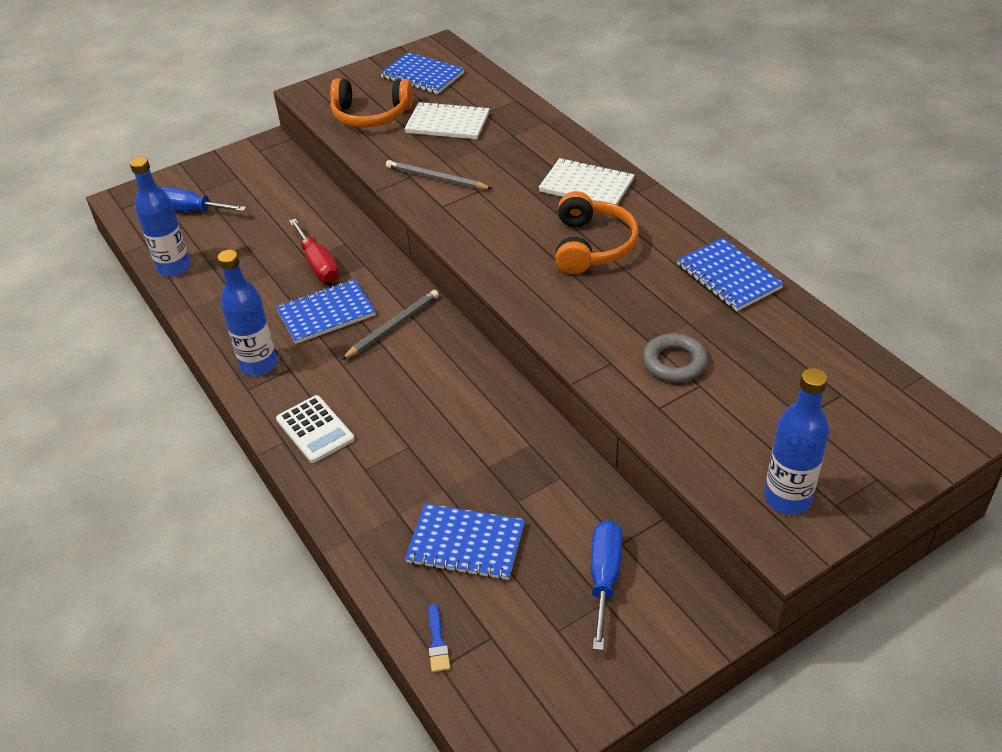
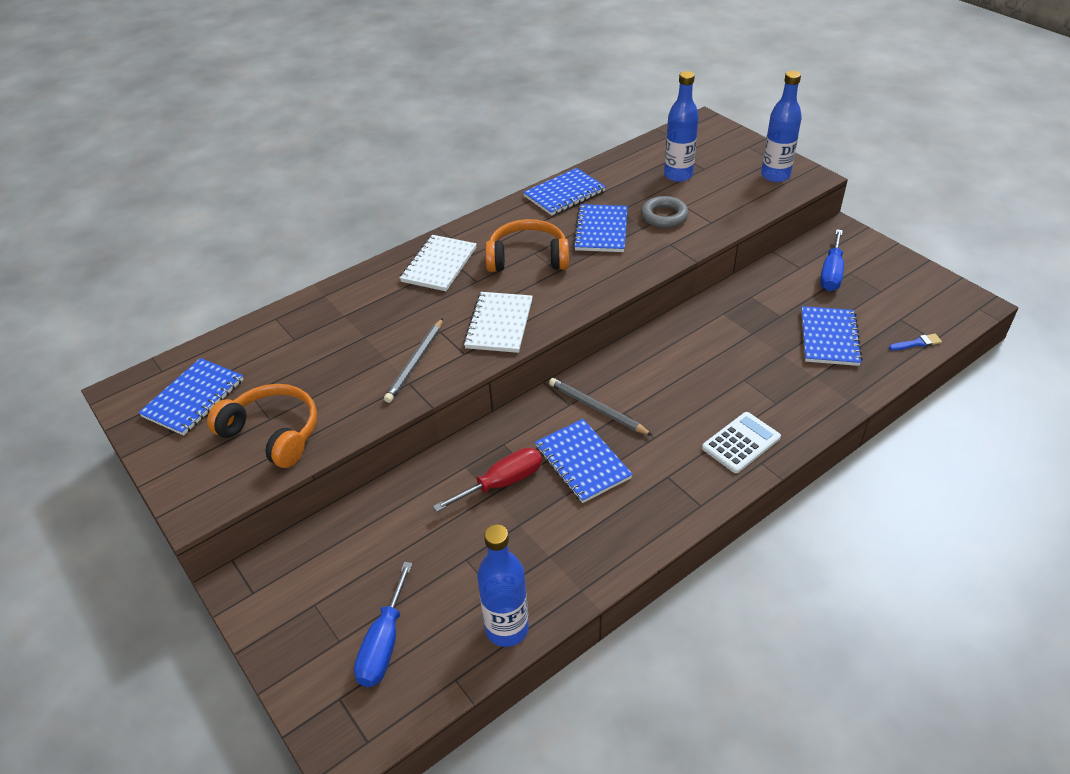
camera: 95 degrees left, 0 degrees up
blue bottle [218,250,277,376] -> blue bottle moved to [664,71,699,182]
orange headphones [330,79,413,128] -> orange headphones turned 60 degrees counterclockwise [207,384,317,468]
white notebook [404,101,490,139] -> white notebook moved to [463,292,533,353]
blue screwdriver [591,520,623,651] -> blue screwdriver turned 75 degrees counterclockwise [820,229,844,291]
none -> blue notebook [573,204,628,252]

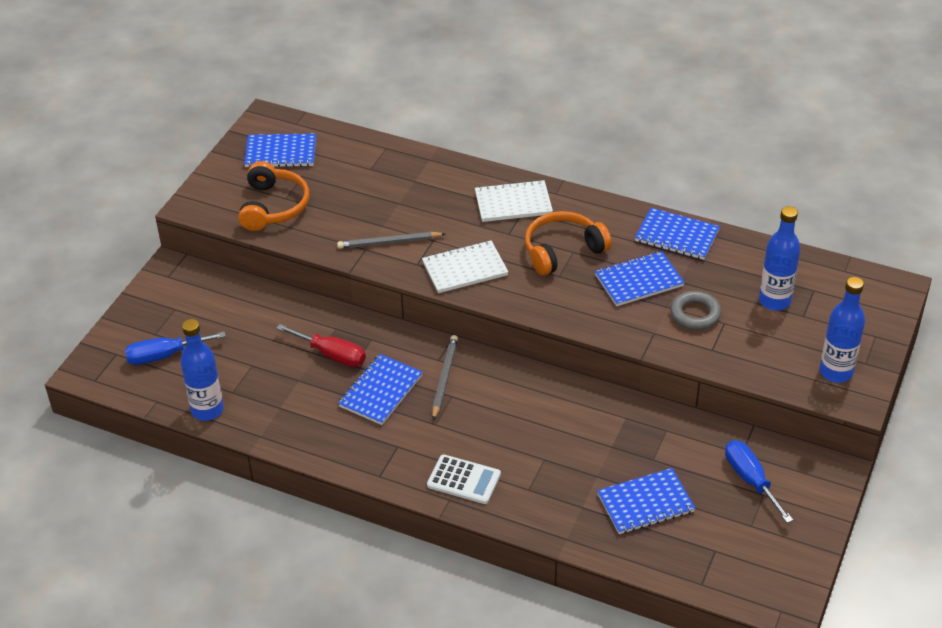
camera: 60 degrees right, 0 degrees up
orange headphones [485,219,569,272] -> orange headphones turned 90 degrees counterclockwise [525,211,612,276]
blue screwdriver [820,229,844,291] -> blue screwdriver turned 75 degrees clockwise [725,440,793,523]
blue brush [889,334,942,351] -> none

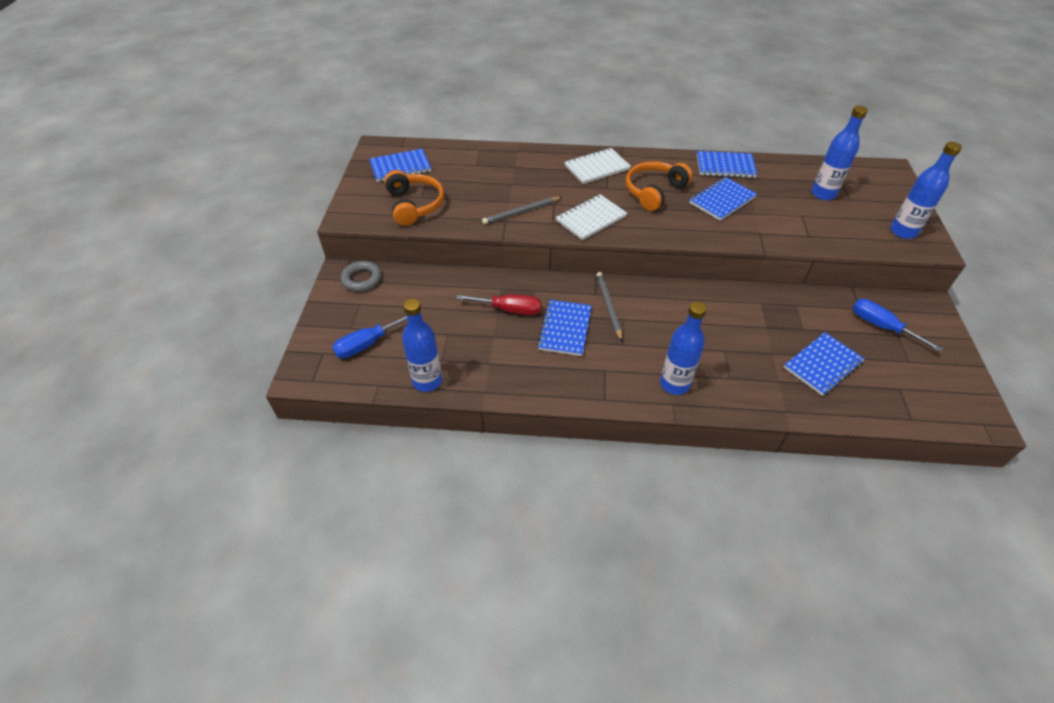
camera: 20 degrees left, 5 degrees up
white calculator [427,454,501,504] -> blue bottle [660,302,707,395]
grey ring [670,291,721,330] -> grey ring moved to [341,261,382,292]

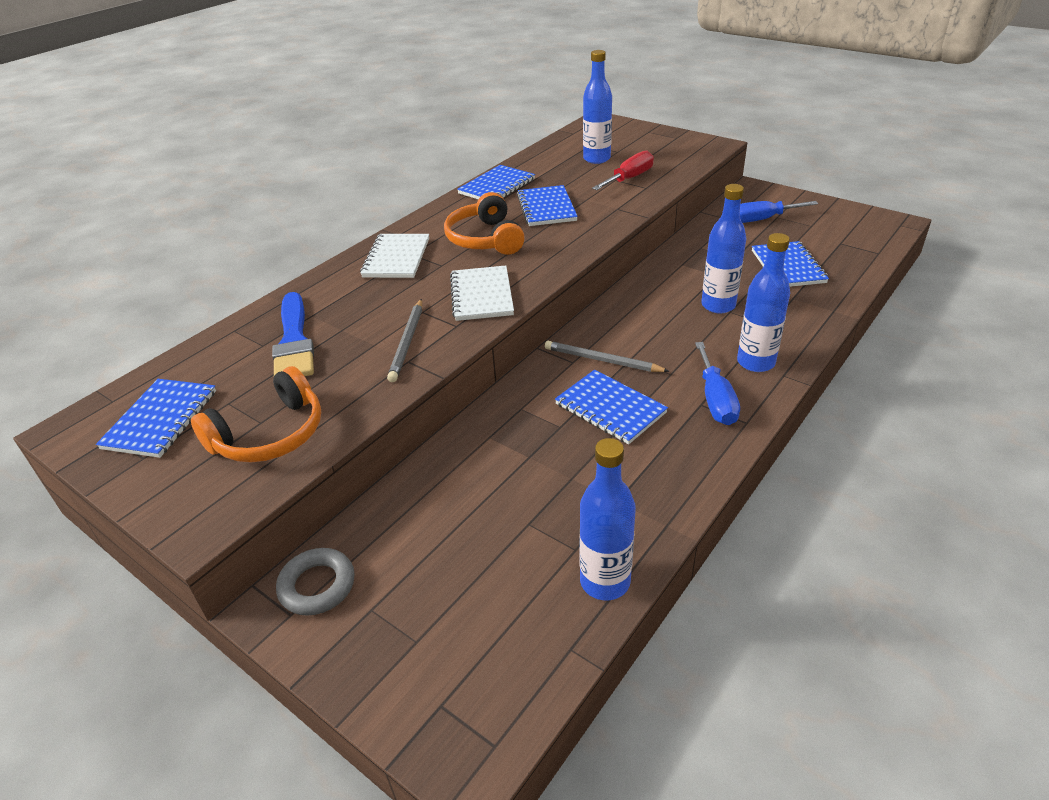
camera: 55 degrees left, 10 degrees down
blue screwdriver [332,315,407,358] -> blue screwdriver moved to [695,342,740,425]
orange headphones [384,170,444,226] -> orange headphones turned 120 degrees clockwise [191,366,321,463]
red screwdriver [456,294,541,315] -> red screwdriver moved to [592,150,654,190]
blue bottle [890,142,962,239] -> blue bottle moved to [701,184,746,314]
none -> blue brush [272,292,314,376]

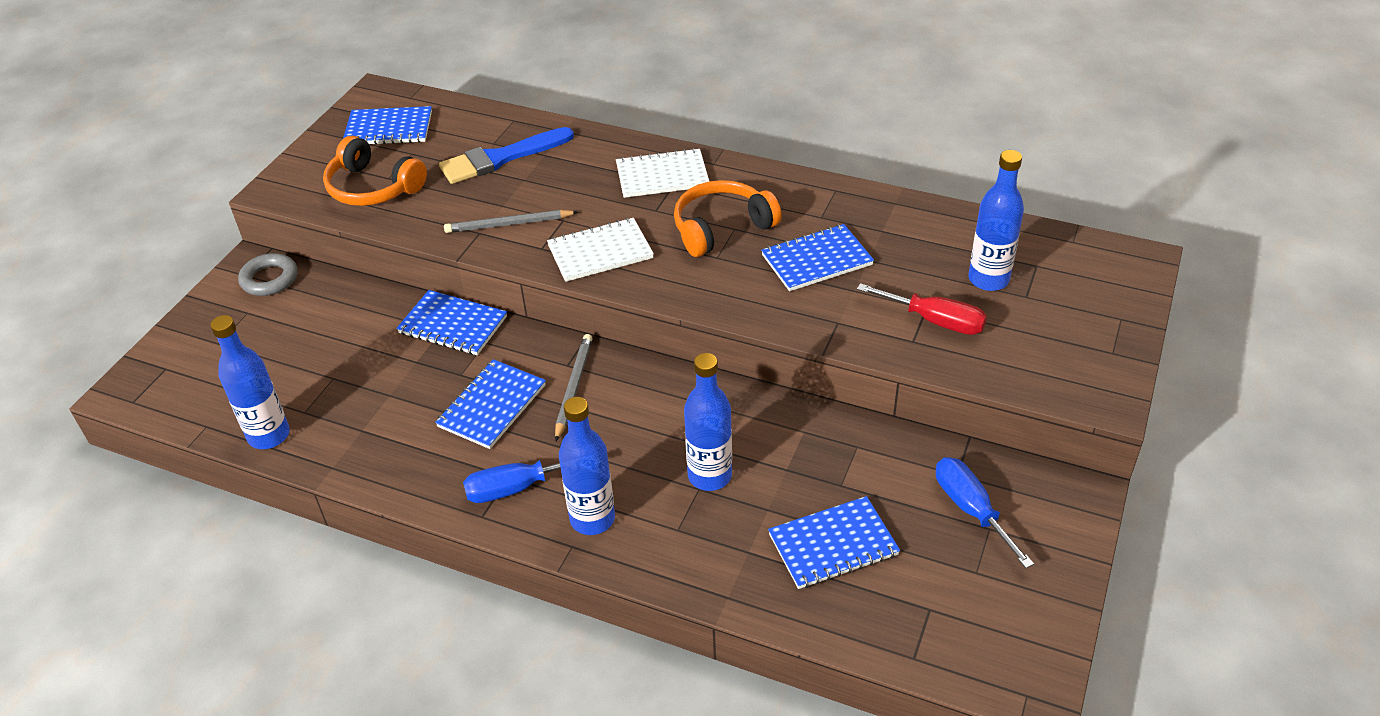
camera: 75 degrees right, 5 degrees up
blue notebook [457,165,535,199] -> blue notebook moved to [396,290,507,355]

